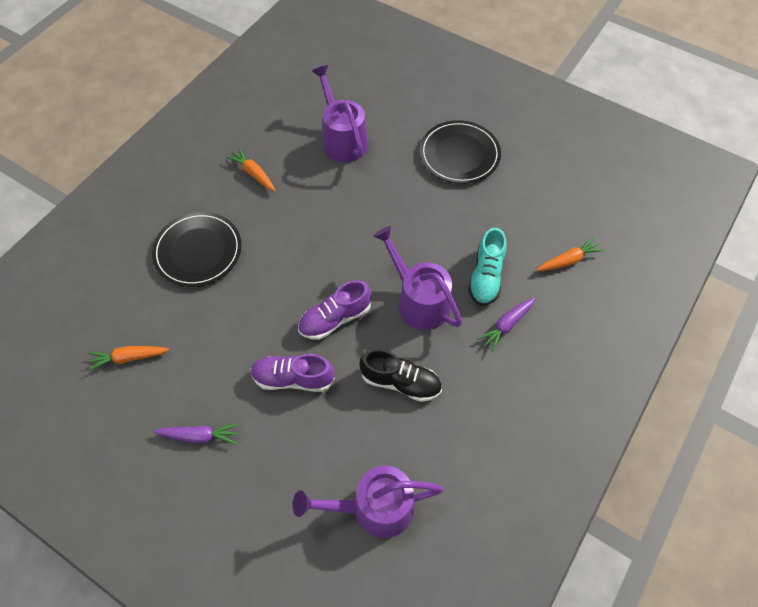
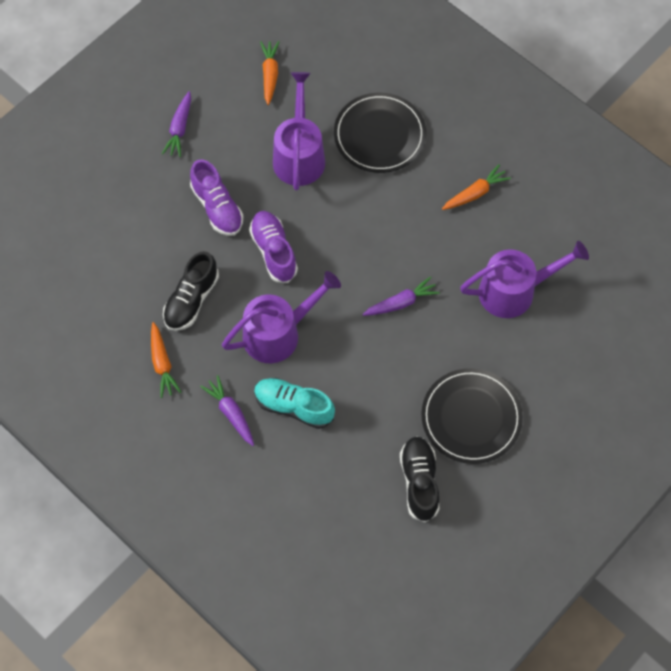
camera: 100 degrees right, 5 degrees up
purple shoe [250,354,335,392] -> purple shoe turned 135 degrees clockwise [190,159,243,236]
purple watering can [293,466,443,538] -> purple watering can moved to [273,72,325,190]
orange carrot [537,237,605,271] -> orange carrot moved to [151,322,181,398]
none -> purple carrot [362,276,440,316]
none -> black shoe [400,436,439,523]

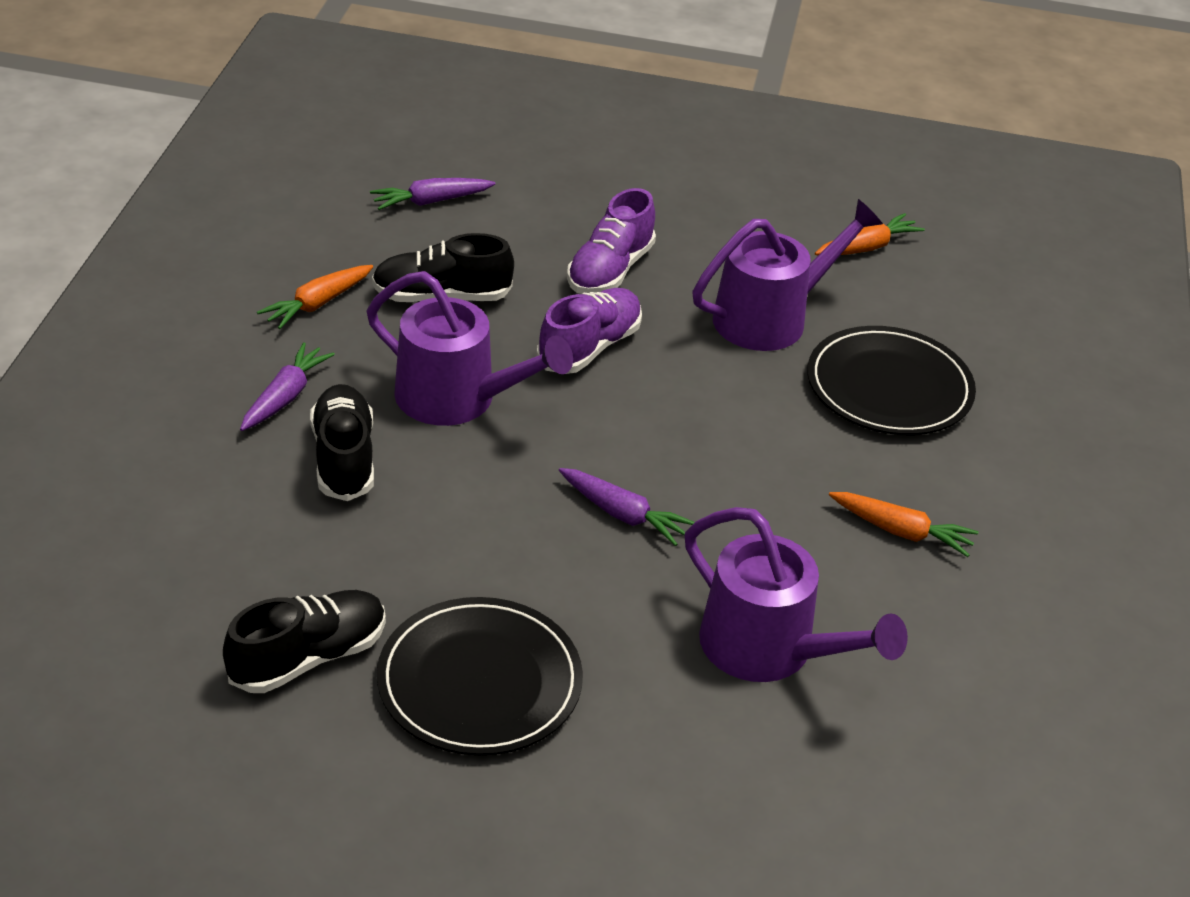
camera: 55 degrees right, 25 degrees down
purple carrot [162,91,191,157] -> purple carrot moved to [370,178,495,210]
turquoise shoe [254,378,335,429] -> black shoe [310,384,374,501]

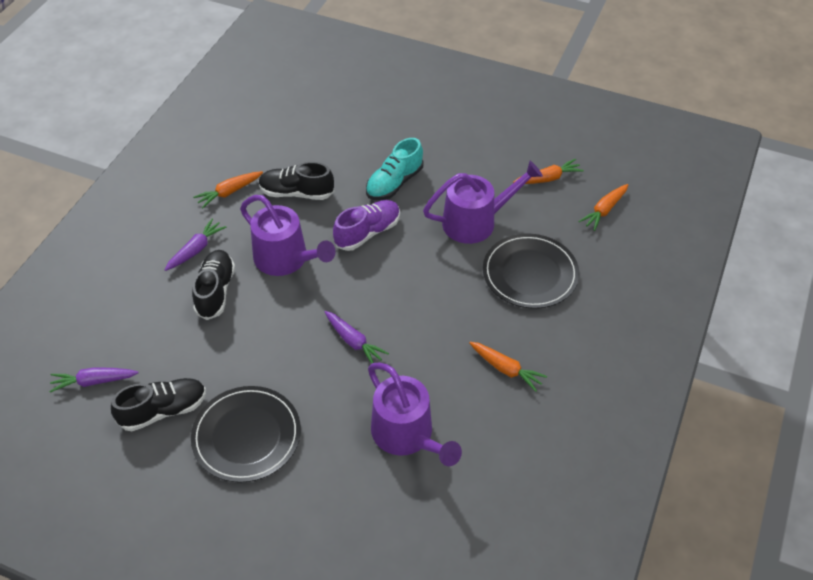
camera: 15 degrees right, 10 degrees up
purple carrot [370,178,495,210] -> purple carrot moved to [49,367,139,393]
purple shoe [567,188,656,294] -> turquoise shoe [366,138,424,200]
none -> orange carrot [578,184,628,231]

